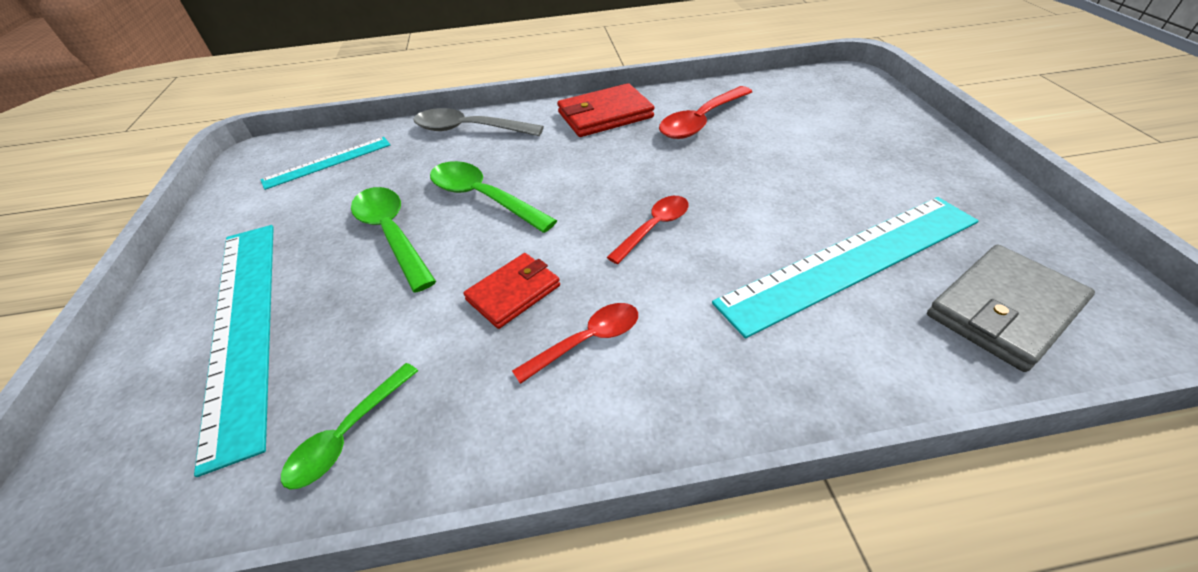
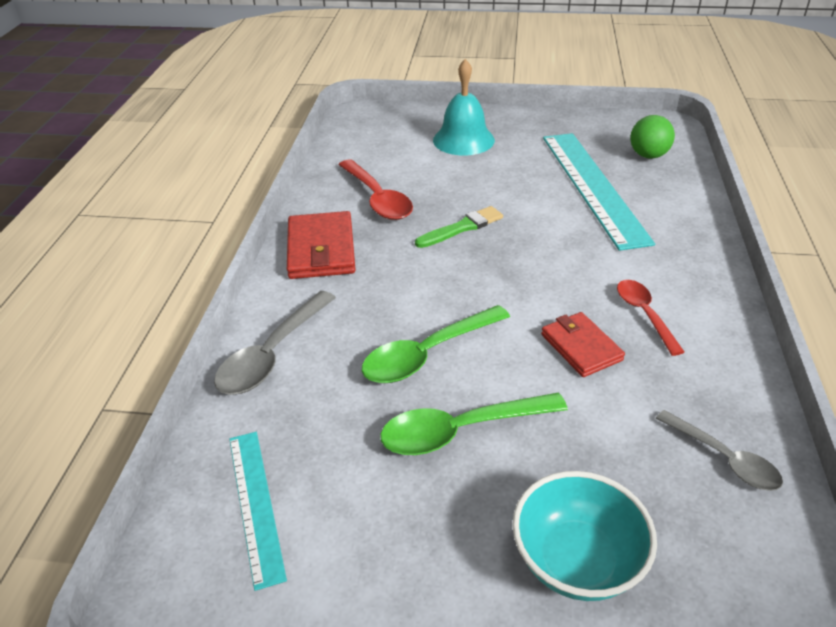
camera: 75 degrees left, 5 degrees down
turquoise ruler [194,225,274,477] -> turquoise bowl [512,471,657,601]
green spoon [281,363,418,490] -> grey spoon [656,410,783,491]
red spoon [607,196,689,264] -> none
grey wallet [927,245,1095,372] -> green ball [630,115,675,159]
none -> green brush [415,206,503,248]
none -> turquoise bell [433,59,495,156]

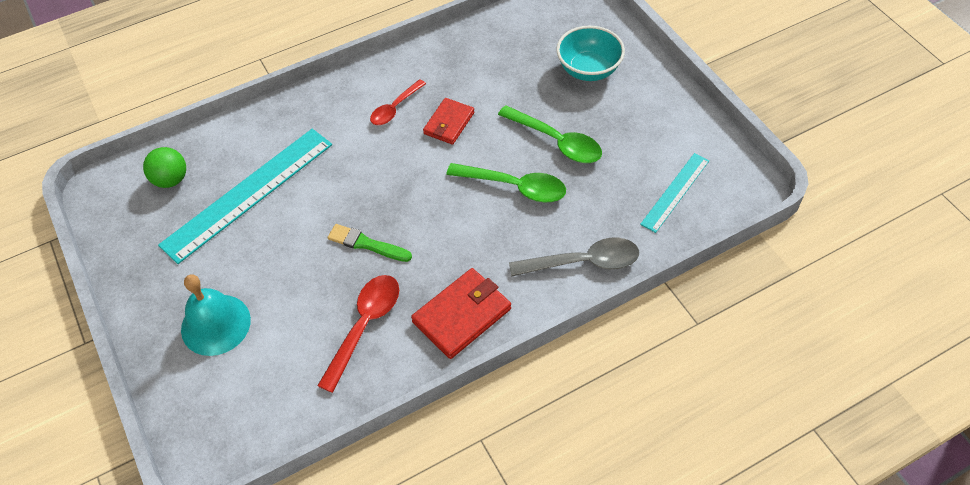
camera: 125 degrees left, 15 degrees up
grey spoon [656,410,783,491] -> none

